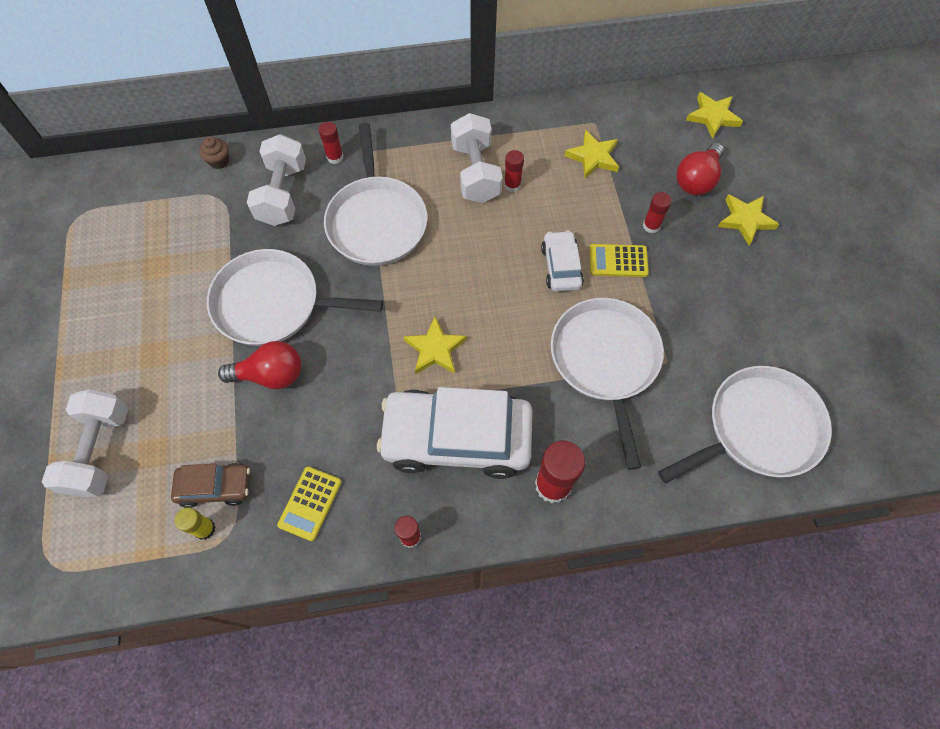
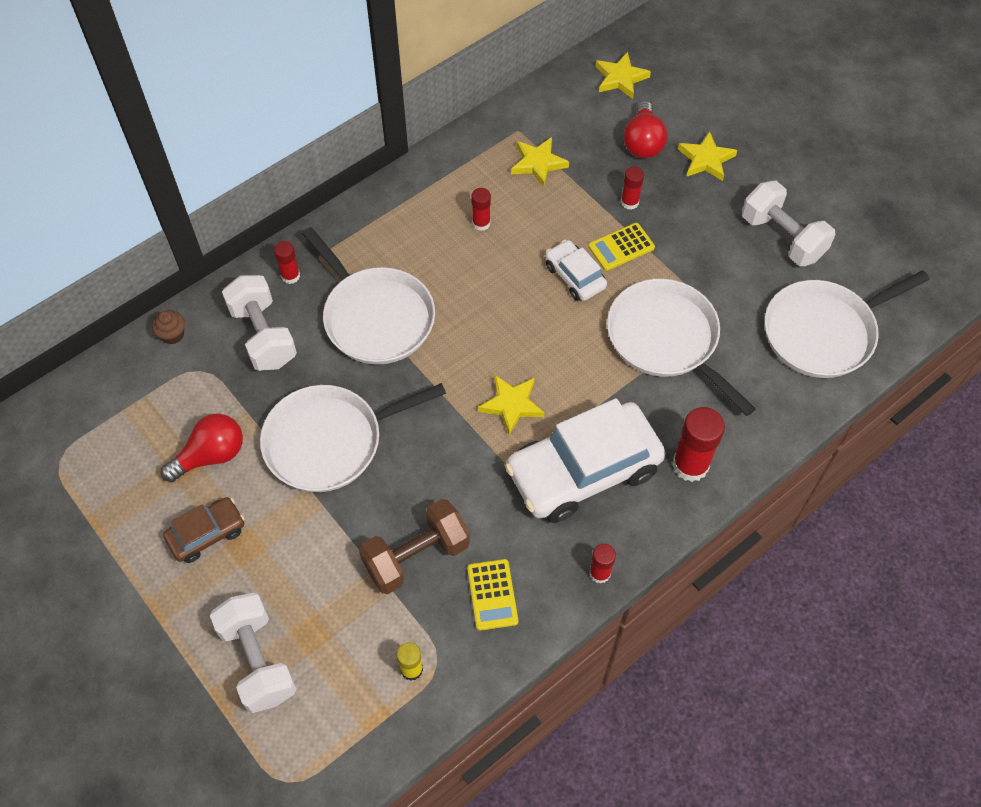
camera: 30 degrees left, 5 degrees down
brown car [171,463,250,508] -> brown car moved to [163,497,245,563]
red light bulb [218,341,301,389] -> red light bulb moved to [161,414,243,482]
white dumbbell [451,113,503,203] -> white dumbbell moved to [742,181,835,266]
white pan [658,366,832,483] -> white pan turned 150 degrees counterclockwise [765,270,930,378]
none -> brown dumbbell [359,499,470,594]

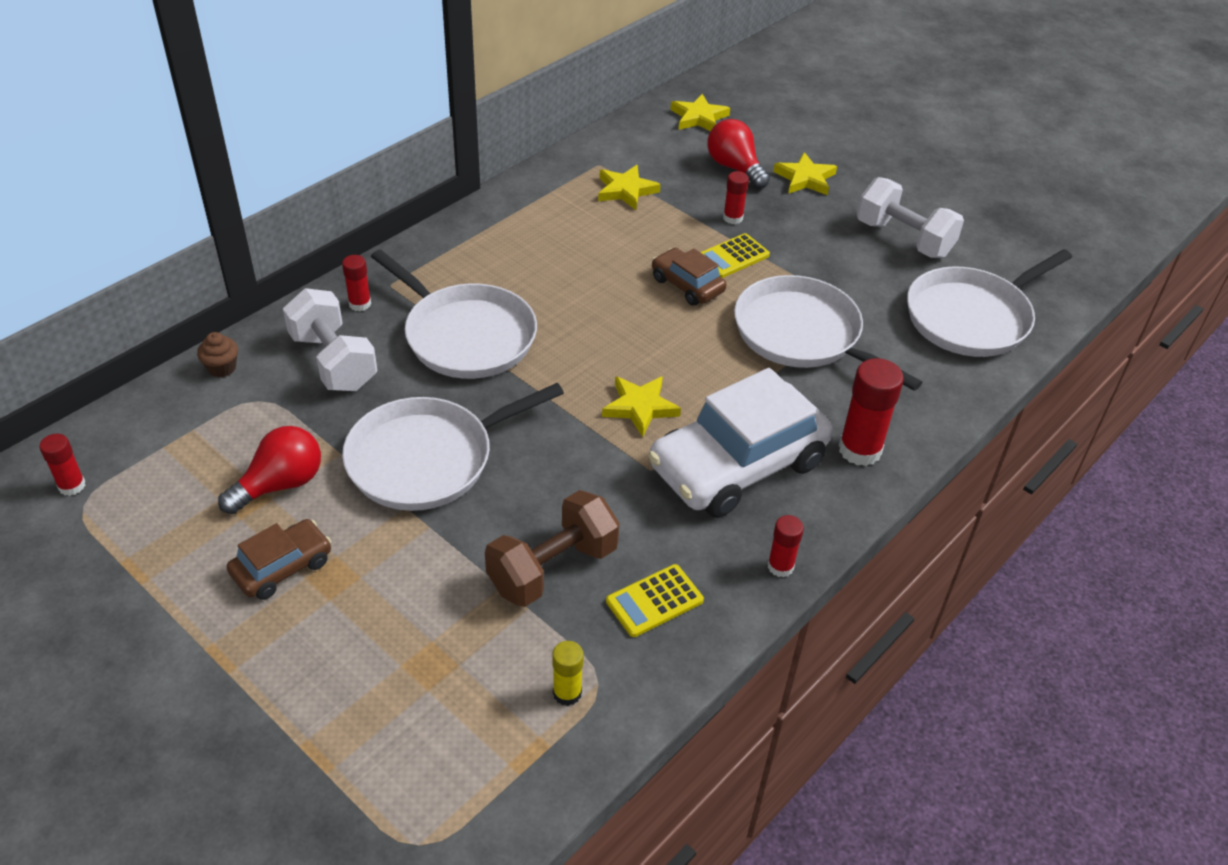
camera: 10 degrees left, 15 degrees down
white dumbbell [210,593,297,713] -> none
yellow calculator [467,559,518,631] -> yellow calculator turned 75 degrees clockwise [606,564,704,637]
red glue stick [471,188,491,231] -> red glue stick moved to [39,434,86,496]
white car [545,240,607,301] -> brown car [652,248,726,306]
red light bulb [624,101,667,158] -> red light bulb turned 150 degrees clockwise [707,119,770,189]

